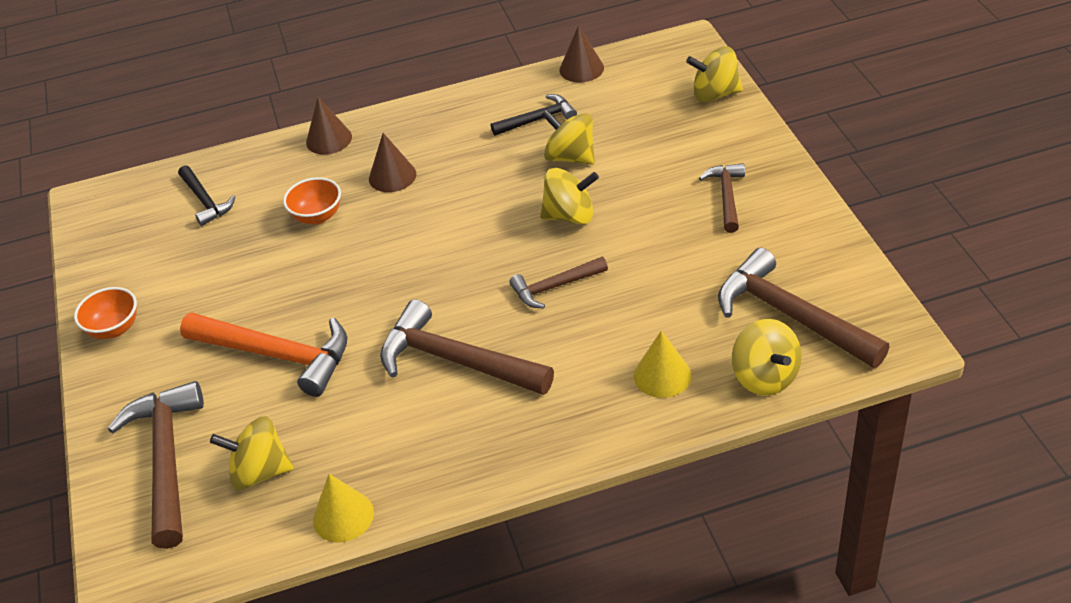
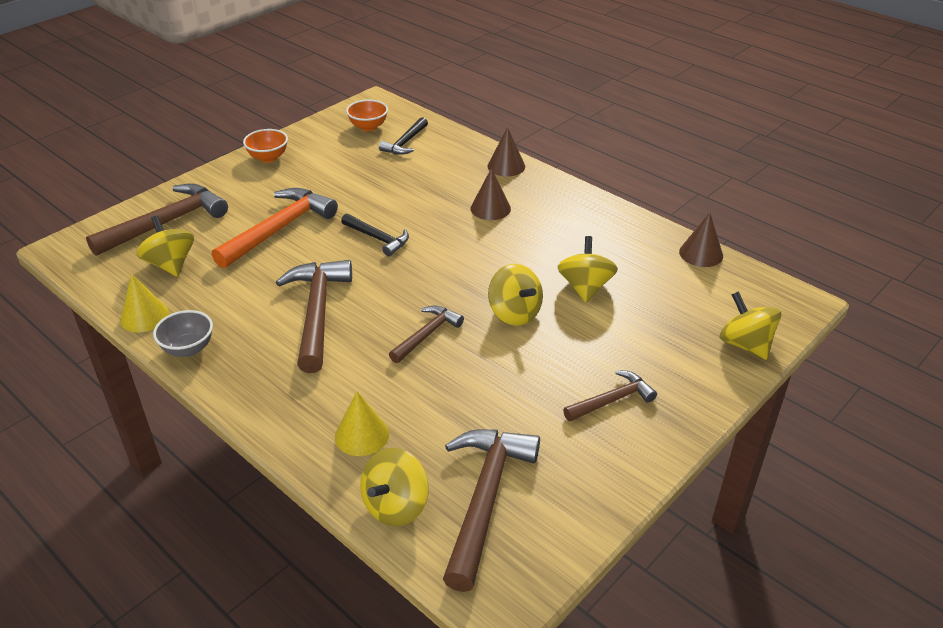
camera: 55 degrees right, 5 degrees down
orange hammer [180,312,347,397] -> orange hammer turned 135 degrees counterclockwise [212,188,338,268]
orange bowl [283,177,341,225] -> orange bowl moved to [346,100,388,131]
black hammer [491,94,577,136] -> black hammer moved to [341,214,409,256]
brown hammer [509,257,608,309] -> brown hammer turned 90 degrees clockwise [389,305,464,363]
none -> grey bowl [153,310,213,357]

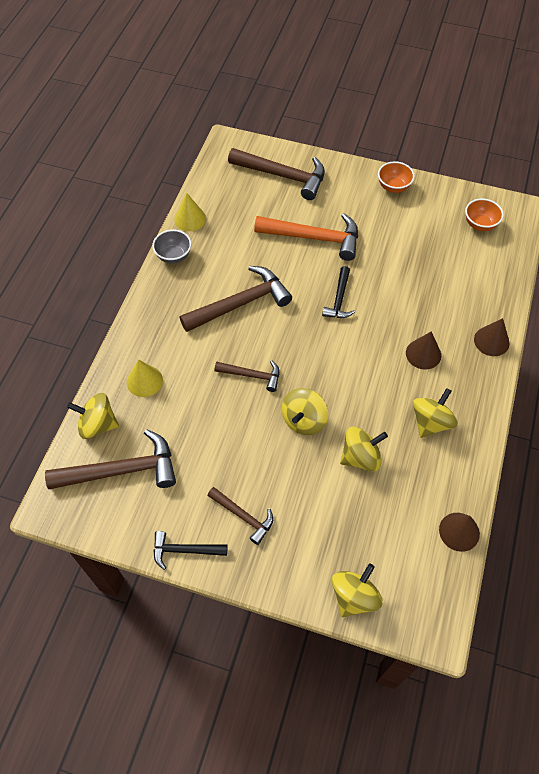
camera: 65 degrees right, 20 degrees up
yellow spinning top [136,215,194,277] -> yellow spinning top moved to [413,388,458,438]
black hammer [379,117,428,155] -> black hammer moved to [153,531,228,570]

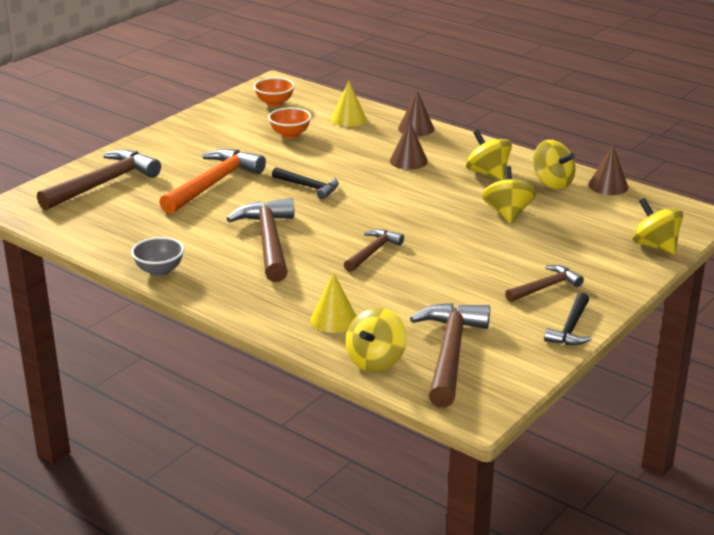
camera: 70 degrees left, 30 degrees down
yellow cone [174,193,206,231] -> yellow cone moved to [331,81,367,127]
yellow spinning top [282,388,328,435] -> yellow spinning top moved to [533,140,575,189]
orange bowl [378,161,415,193] -> orange bowl moved to [268,107,311,139]

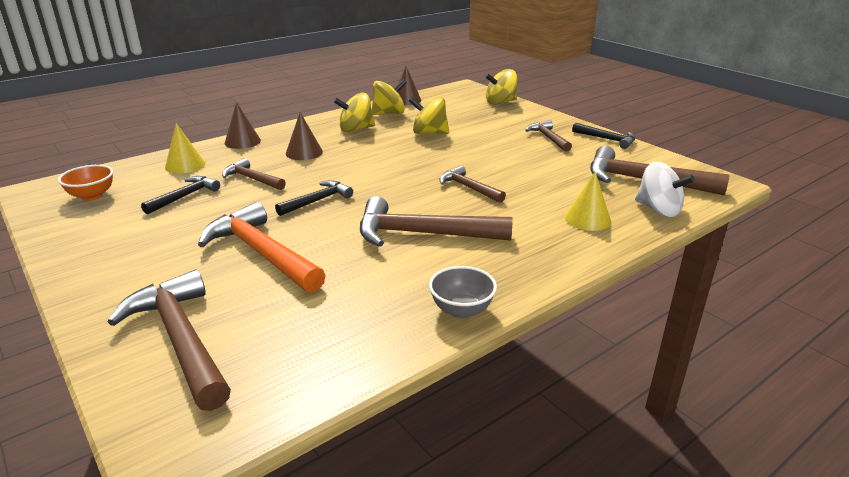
camera: 75 degrees left, 0 degrees up
orange bowl [268,107,311,139] -> black hammer [141,176,220,214]
yellow spinning top [346,307,407,372] -> white spinning top [635,162,695,217]
none -> brown hammer [222,158,286,190]

